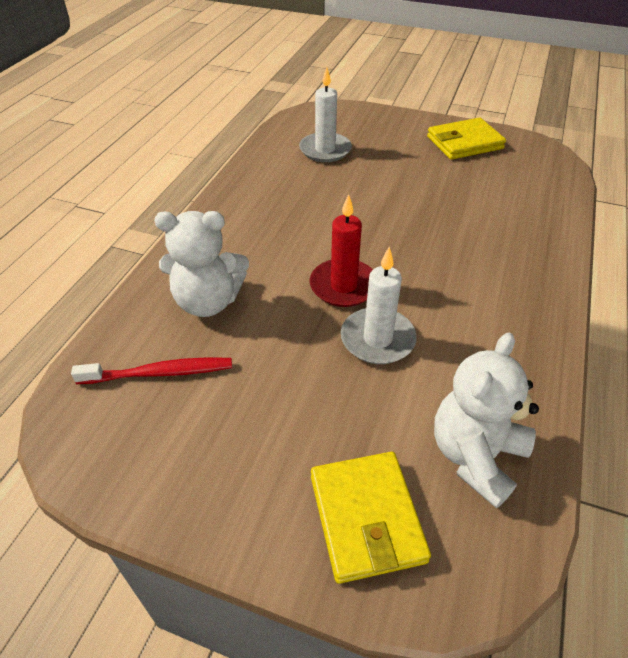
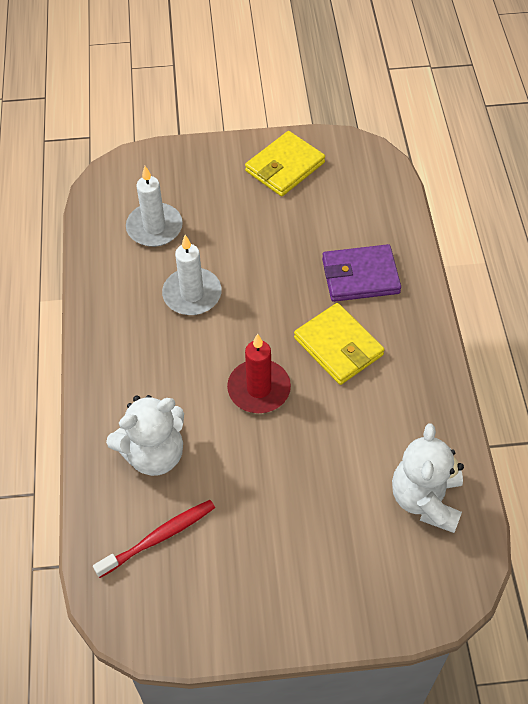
camera: 25 degrees left, 10 degrees up
yellow wallet [311,452,431,584] -> yellow wallet moved to [294,303,385,385]
white candle [341,247,417,364] -> white candle moved to [162,235,222,315]
none -> purple wallet [322,244,401,302]

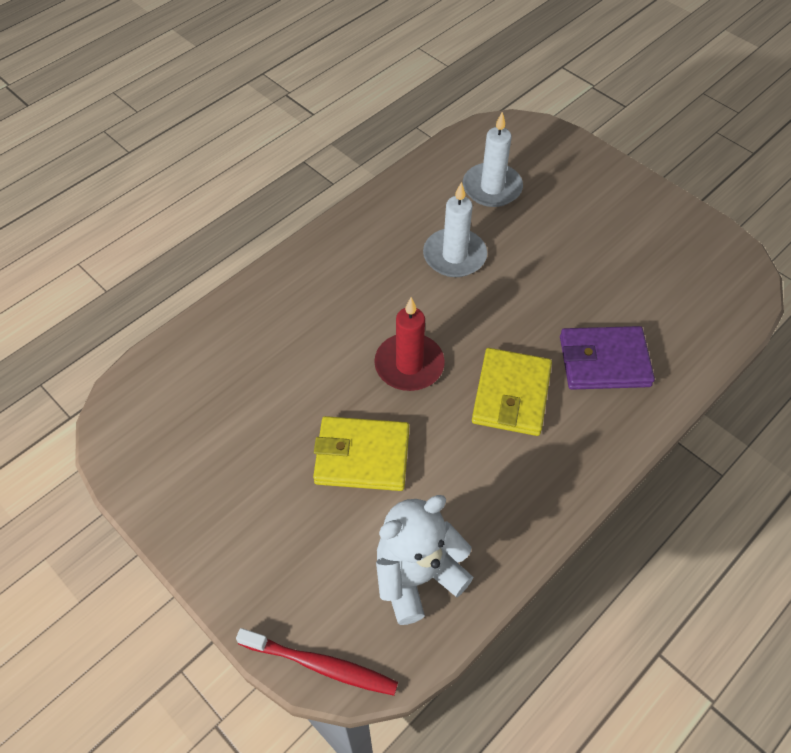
camera: 50 degrees right, 0 degrees up
red toothbrush [93,500,215,578] -> red toothbrush moved to [236,628,398,696]
white teddy bear [106,395,184,476] -> none
yellow wallet [245,131,325,196] -> yellow wallet moved to [313,416,409,491]
purple wallet [322,244,401,302] -> purple wallet turned 45 degrees counterclockwise [560,326,655,390]

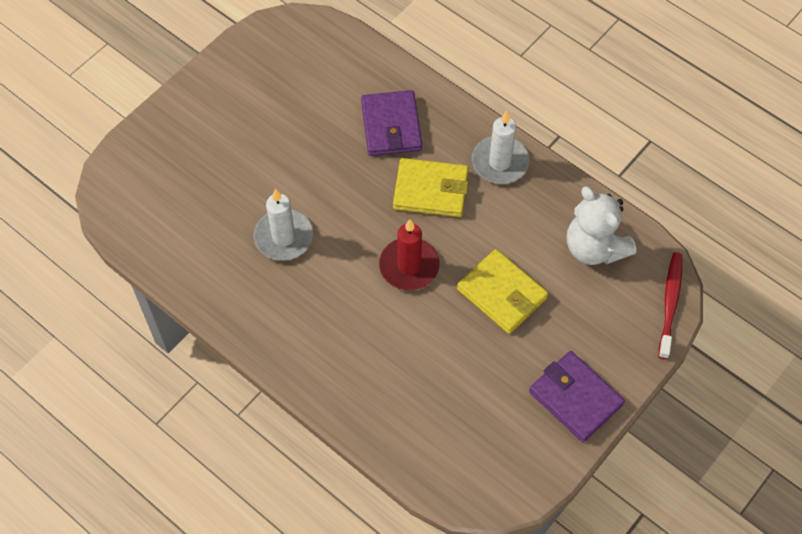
camera: 95 degrees left, 5 degrees up
yellow wallet [313,416,409,491] -> yellow wallet turned 45 degrees counterclockwise [457,249,548,334]
white candle [463,112,523,207] -> white candle moved to [472,111,529,184]
none -> purple wallet [529,351,625,442]

